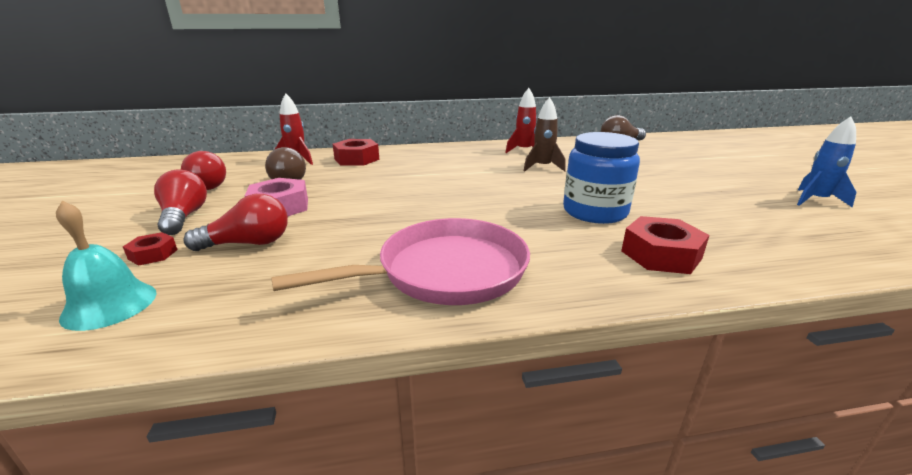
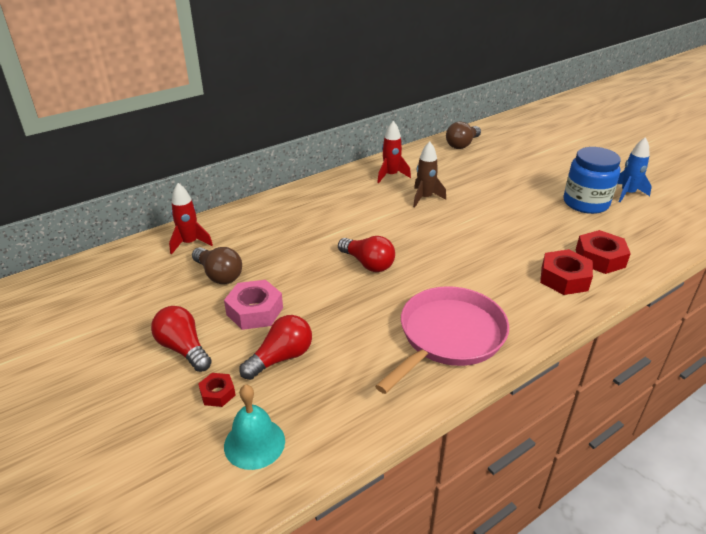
camera: 25 degrees left, 10 degrees up
red light bulb [181,151,226,190] -> red light bulb moved to [338,236,395,272]
red nut [332,139,379,166] -> red nut moved to [576,230,631,274]
blue jar [563,132,640,224] -> blue jar moved to [563,147,621,214]

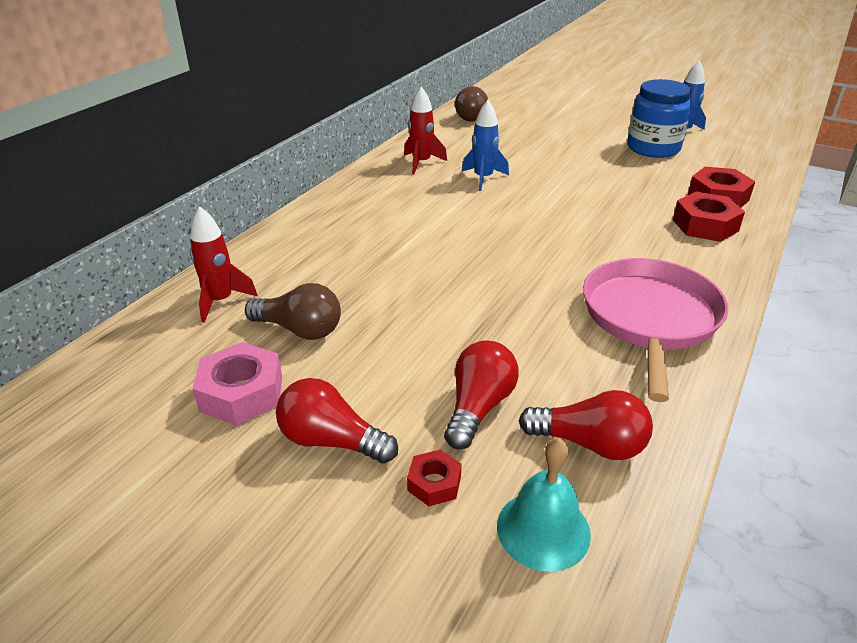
camera: 25 degrees left, 0 degrees up
pink nut [224,280,283,330] -> pink nut moved to [193,342,282,426]
red light bulb [338,236,395,272] -> red light bulb moved to [519,390,653,460]
brown rocket [413,141,446,208] -> blue rocket [462,100,509,191]

